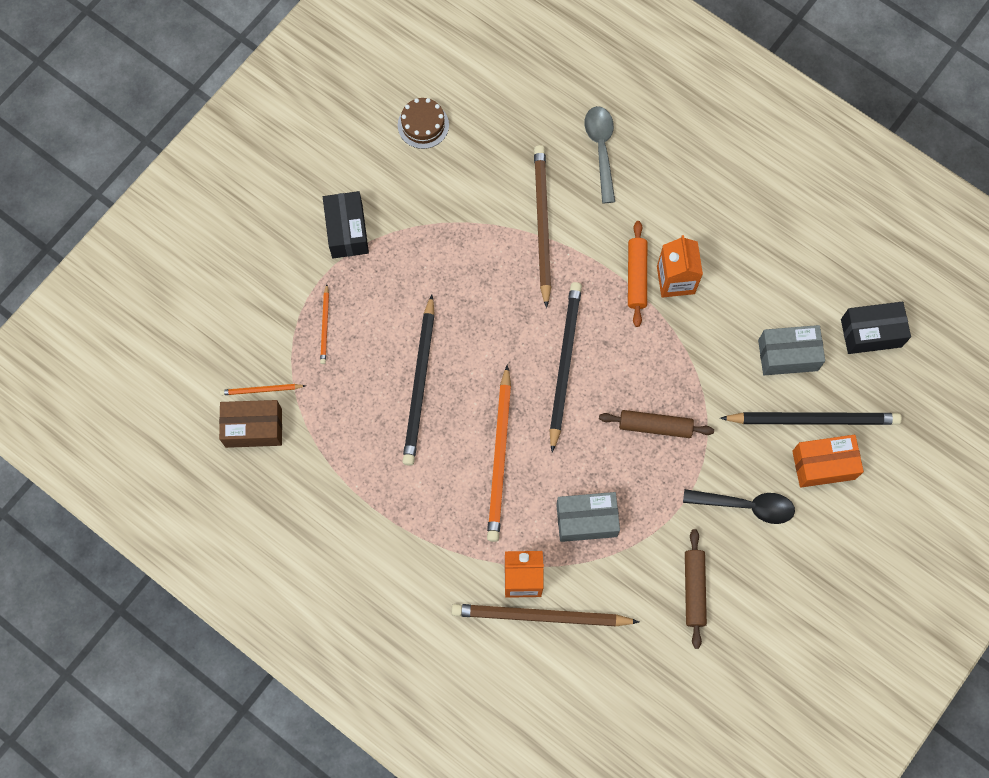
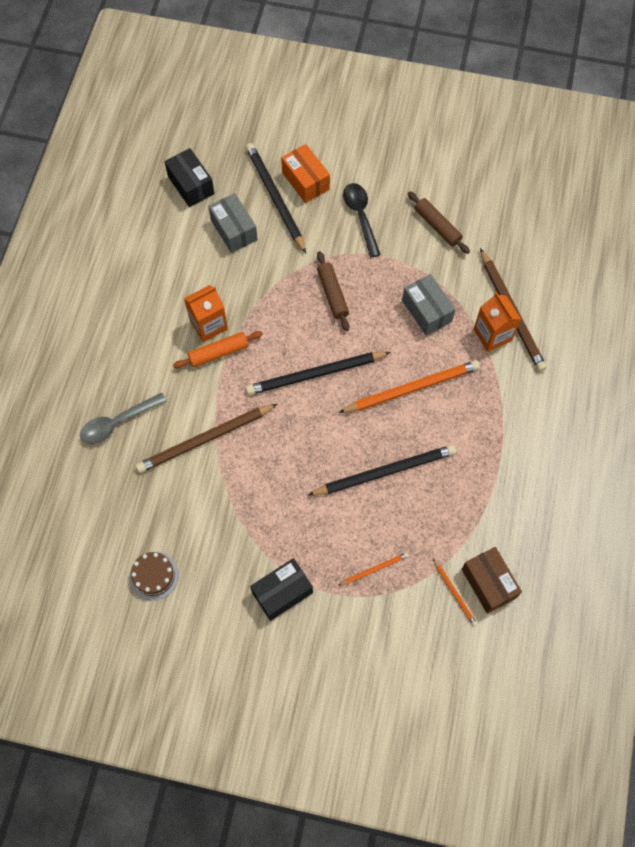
camera: 115 degrees left, 5 degrees down
brown rolling pin [685,529,707,649] -> brown rolling pin turned 75 degrees clockwise [408,191,470,254]

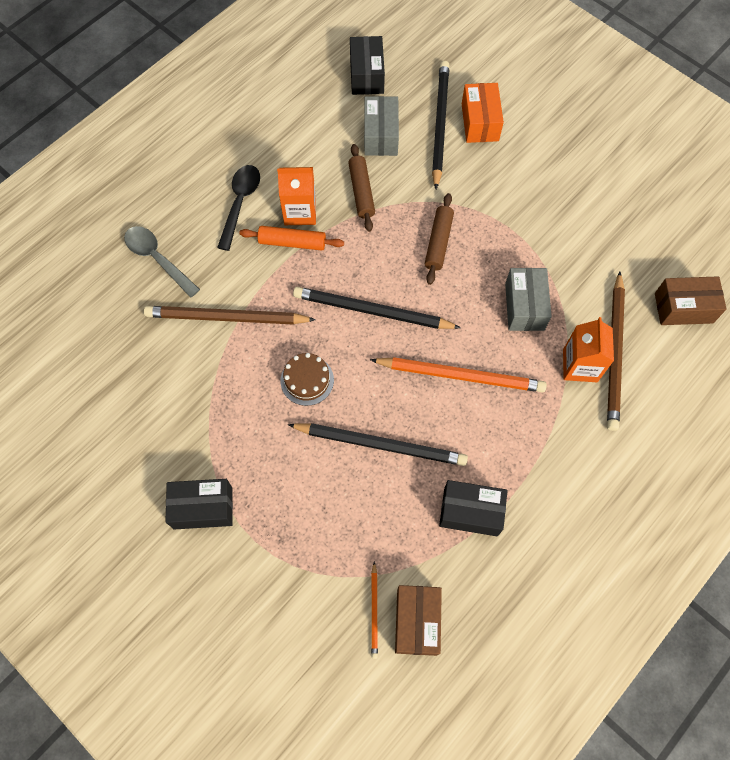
camera: 30 degrees right, 0 degrees up
grey spoon [80,392,167,444] -> grey spoon turned 45 degrees clockwise [124,226,200,298]
brown cake [130,552,179,601] -> brown cake moved to [281,353,334,406]
orange pencil [338,552,409,586] -> none
black spoon [343,183,381,258] -> black spoon moved to [217,165,260,251]
brown rolling pin [408,191,470,254] -> brown rolling pin moved to [348,144,375,232]
none -> black box [439,480,508,536]
none -> brown box [655,276,727,325]

